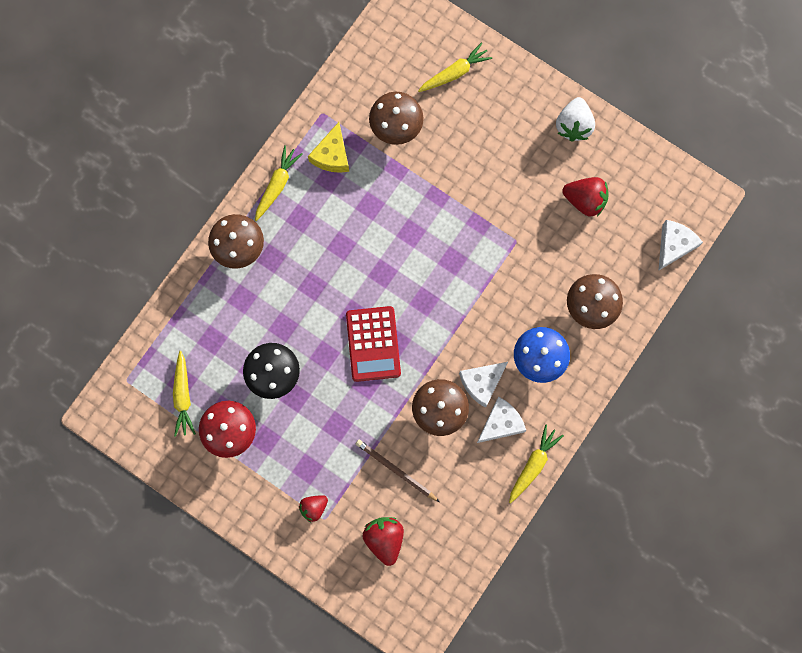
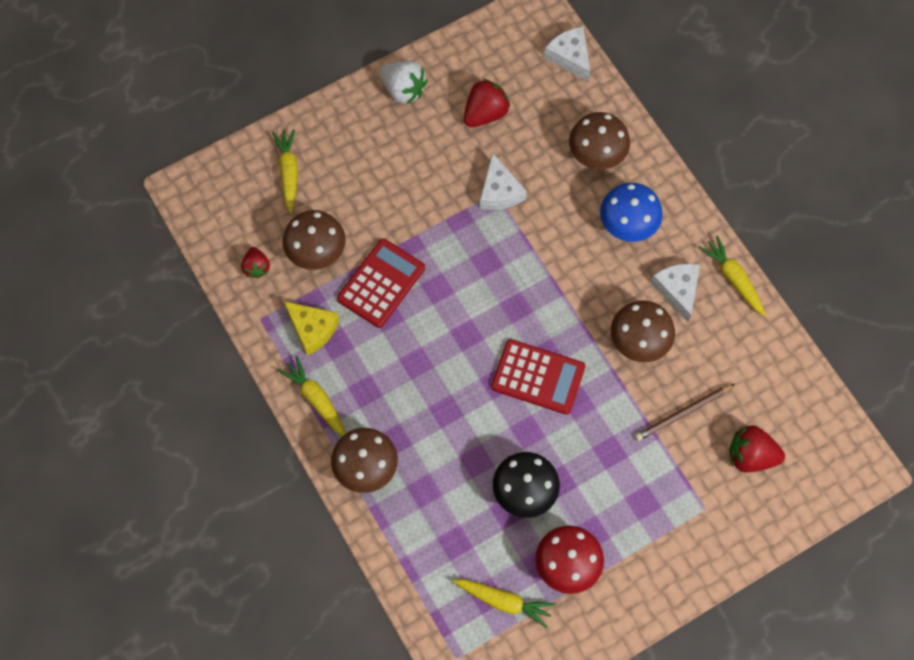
camera: 65 degrees left, 10 degrees down
red strawberry [299,495,328,522] -> red strawberry moved to [241,247,270,279]
white cheese [459,362,508,408] -> white cheese moved to [480,153,527,210]
none -> red calculator [337,239,425,328]

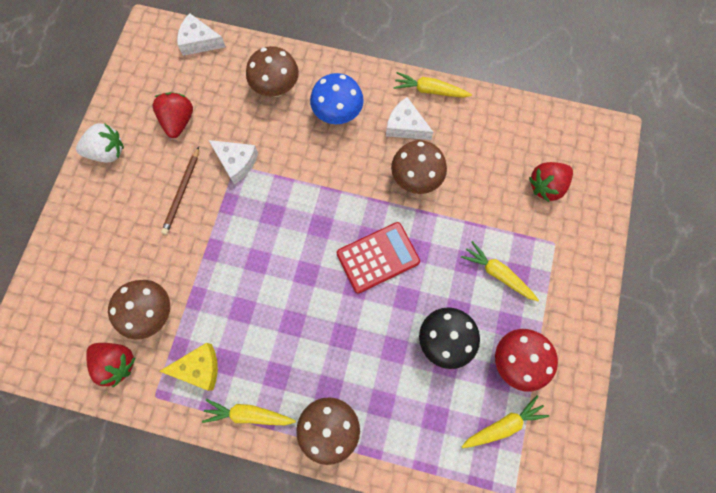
camera: 45 degrees left, 5 degrees up
red strawberry [241,247,270,279] -> red strawberry [86,343,136,387], size x1.58
yellow carrot [272,129,298,214] -> yellow carrot moved to [461,241,539,301]
red calculator [337,239,425,328] -> none
brown pencil [635,384,735,441] -> brown pencil moved to [161,147,199,234]

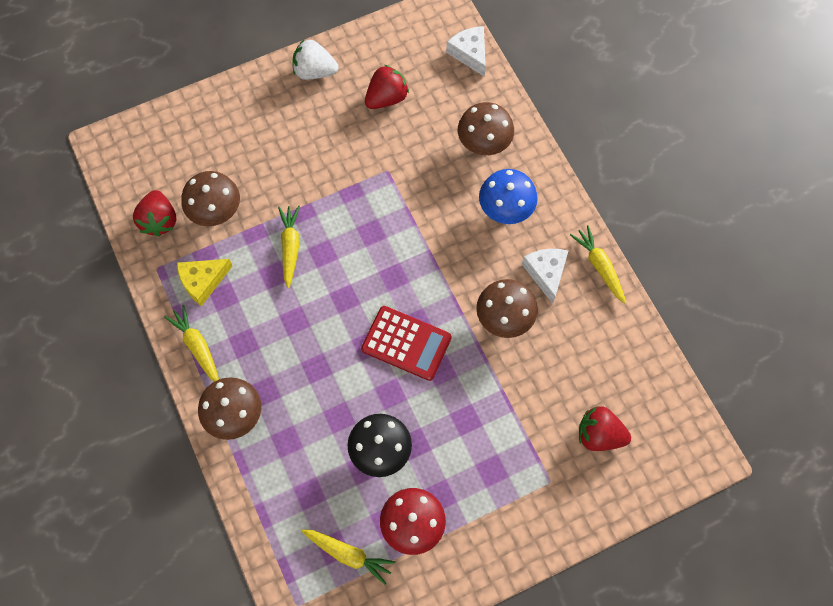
camera: 50 degrees right, 5 degrees down
white strawberry [76,123,124,162] -> white strawberry turned 150 degrees clockwise [293,39,339,80]
yellow cheese [160,343,218,391] -> yellow cheese turned 105 degrees clockwise [177,259,232,306]
brown pencil [161,147,199,234] -> none
white cheese [209,140,258,184] -> none
yellow carrot [461,241,539,301] -> yellow carrot moved to [278,206,300,288]

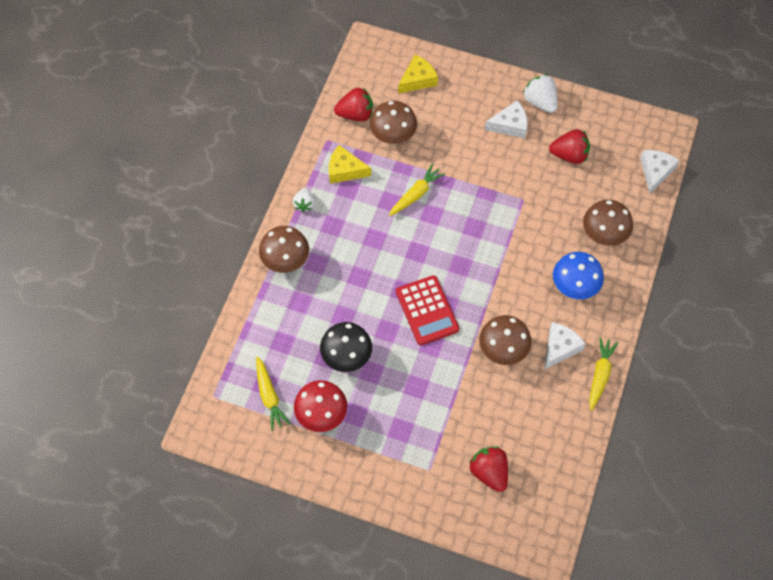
camera: 45 degrees right, 5 degrees down
red strawberry [133,190,176,237] -> red strawberry turned 135 degrees counterclockwise [334,87,373,122]
yellow carrot [164,305,219,382] -> white strawberry [293,188,315,212]
none -> yellow cheese [398,55,438,94]
none -> white cheese [485,100,528,138]

